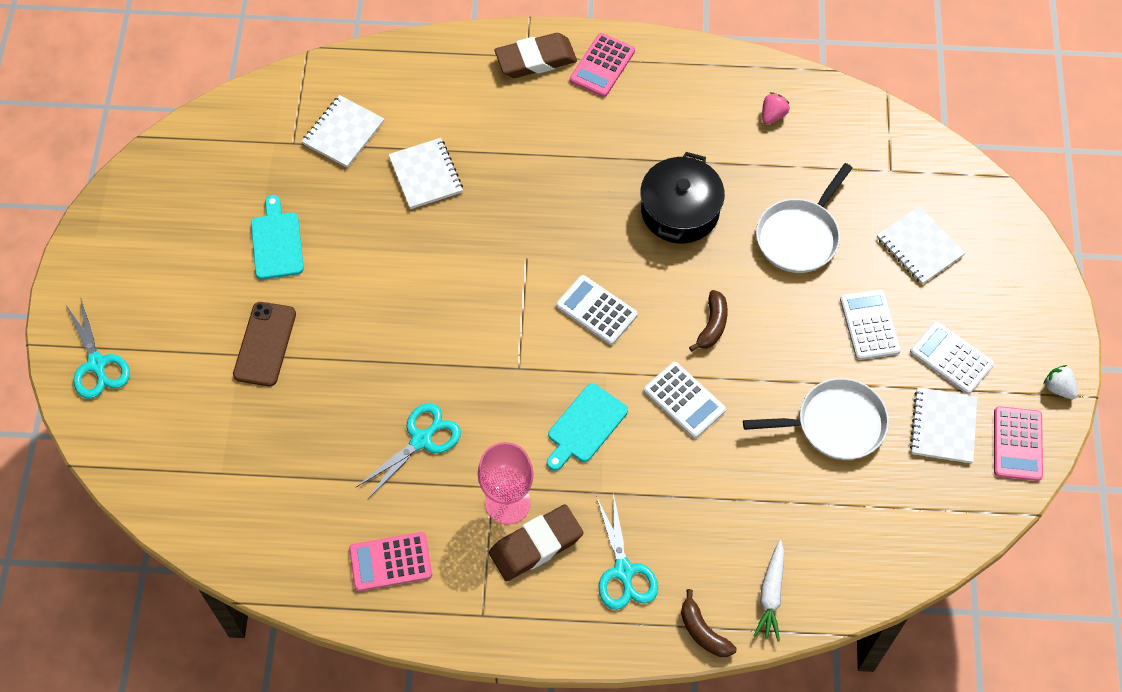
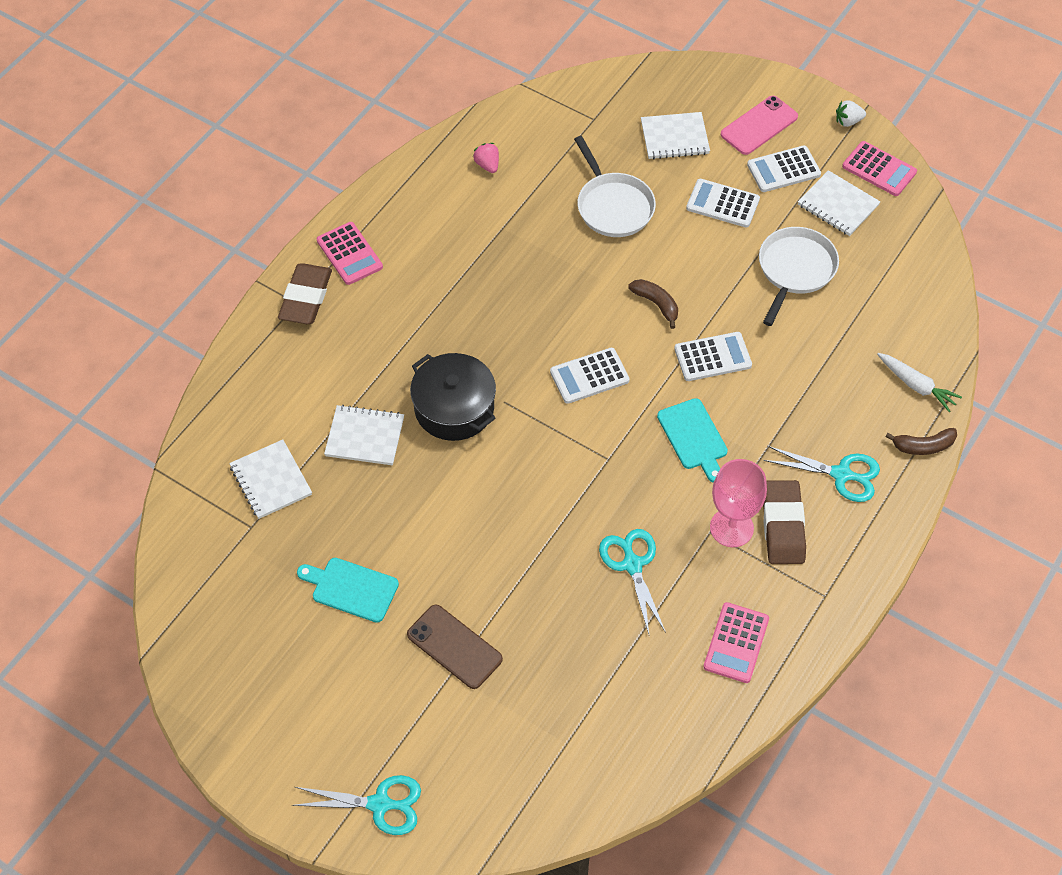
camera: 60 degrees left, 5 degrees down
black pot [640,152,725,243] -> black pot moved to [410,353,496,441]
none -> pink phone [721,96,798,155]

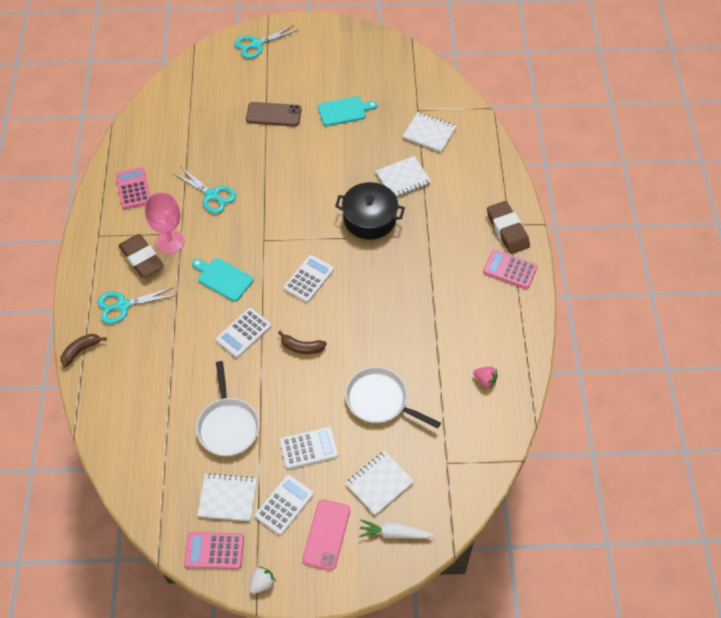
camera: 145 degrees right, 0 degrees up
white carrot [877,353,962,412] -> white carrot moved to [359,519,434,539]

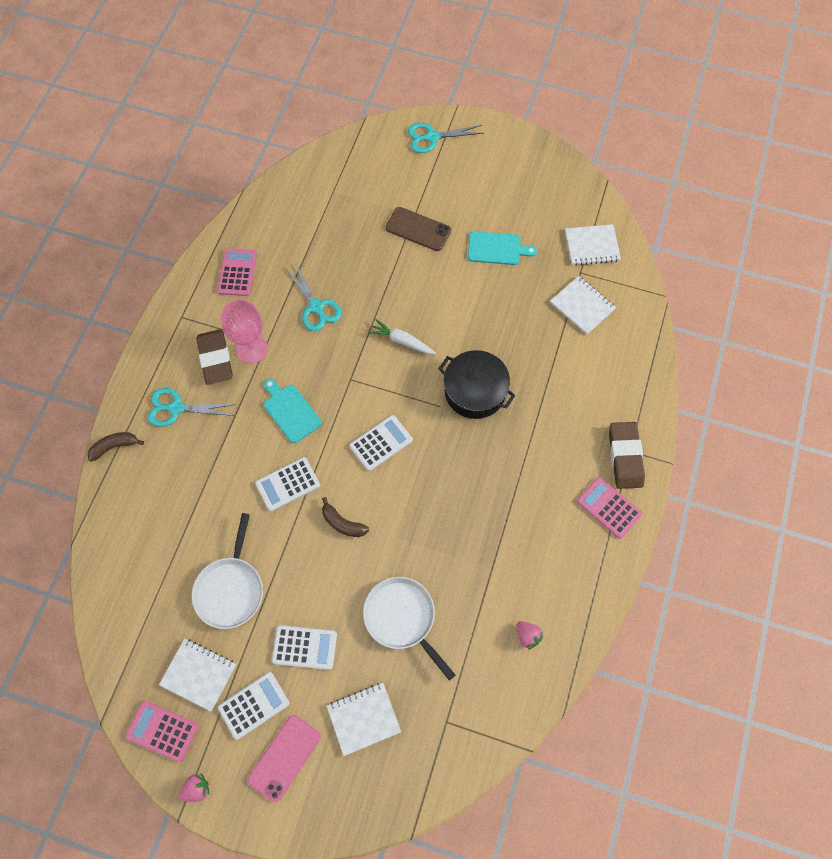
camera: 20 degrees right, 10 degrees up
white strawberry [250,567,276,594] -> pink strawberry [178,774,209,802]
white carrot [359,519,434,539] -> white carrot moved to [368,319,436,354]
white notebook [376,156,432,197] -> white notebook moved to [565,224,621,265]

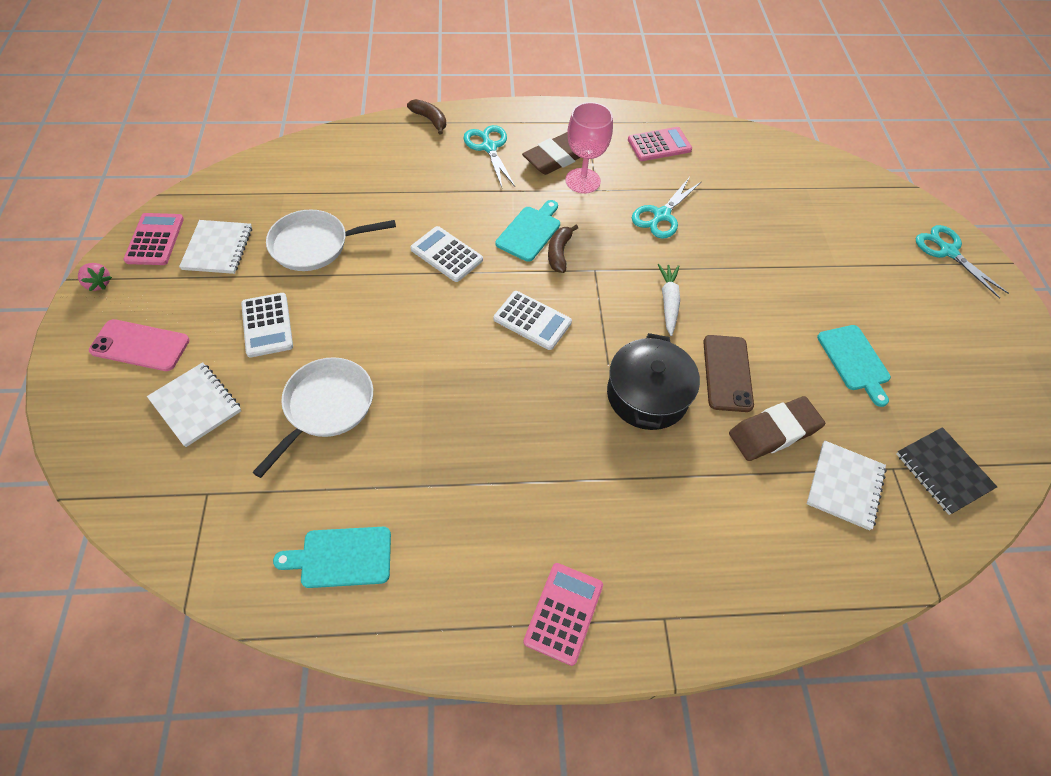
camera: 65 degrees right, 10 degrees down
white calculator [218,672,290,740] -> none
brown banana [322,497,369,537] -> brown banana moved to [548,225,578,273]
brown phone [386,207,451,251] -> brown phone moved to [703,335,754,412]
pink strawberry [516,621,543,650] -> turquoise cutting board [273,527,391,588]
white notebook [565,224,621,265] -> black notebook [896,427,997,515]
brown eraser [609,422,645,489] -> brown eraser moved to [729,396,825,461]

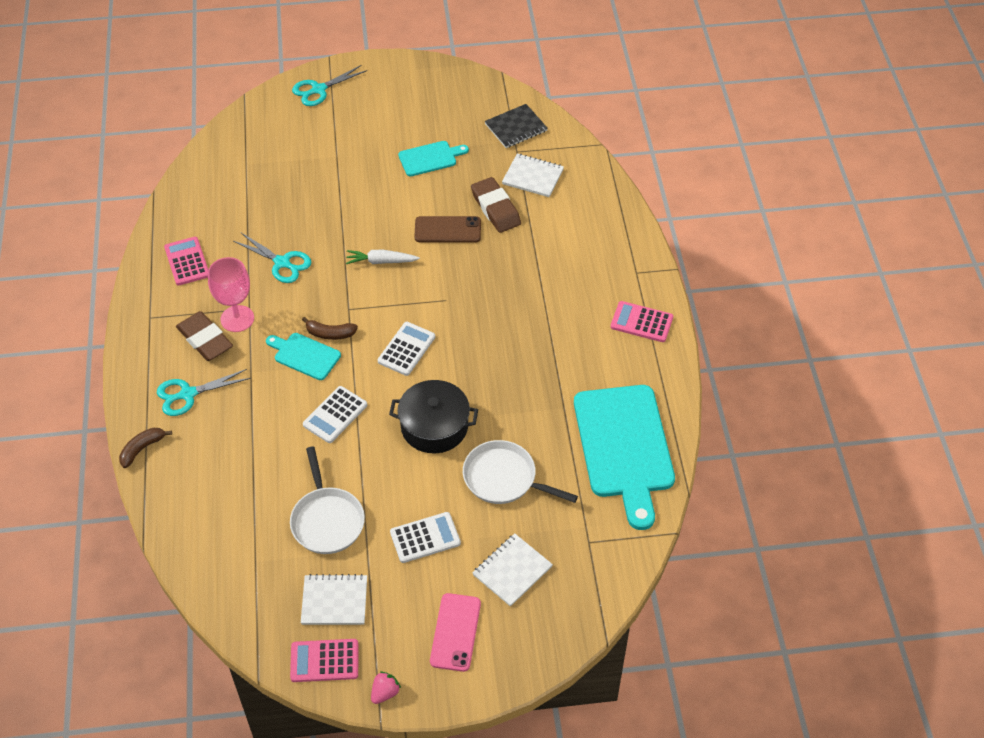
camera: 90 degrees left, 5 degrees down
turquoise cutting board [273,527,391,588] -> turquoise cutting board [574,385,675,530], size x2.04
black pot [607,333,700,430] -> black pot moved to [389,380,478,453]

